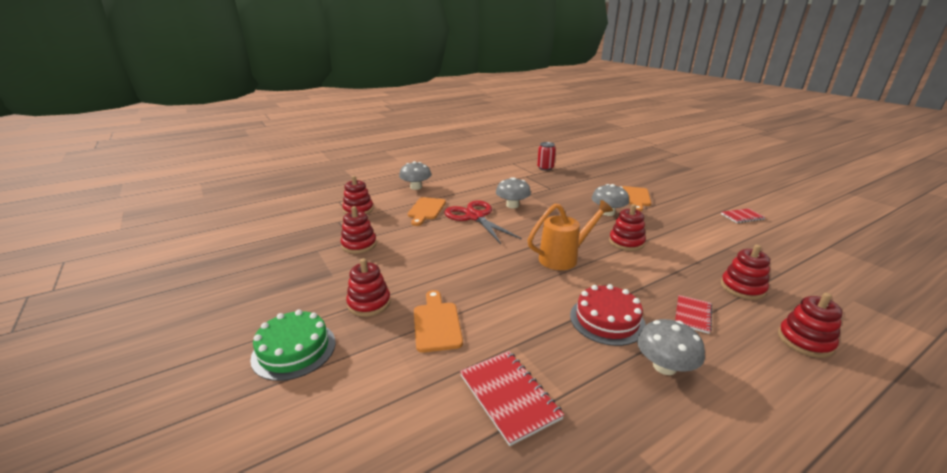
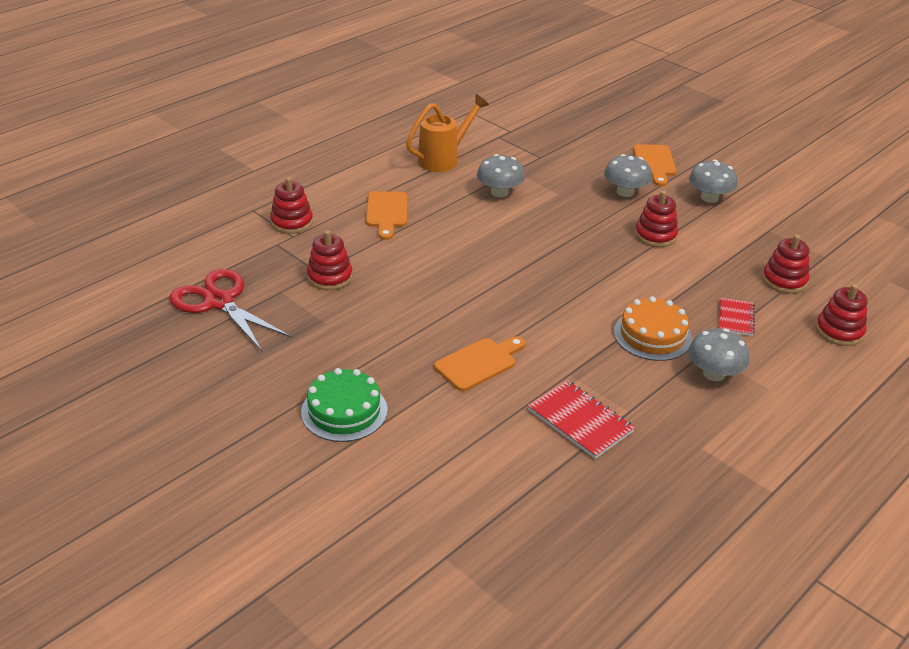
camera: 15 degrees left, 10 degrees up
red stacking toy [346,258,391,317] -> none
grey mushroom [399,161,431,190] -> grey mushroom moved to [689,160,738,203]
orange cutting board [414,290,463,353] -> orange cutting board turned 75 degrees clockwise [434,336,525,391]
red scissors [444,201,521,244] -> red scissors moved to [169,269,292,351]
orange watering can [528,200,613,270] -> orange watering can moved to [406,94,489,172]
red can [537,142,556,171] -> none
red cake [570,284,646,346] -> orange cake [614,296,692,361]
red notebook [721,208,766,223] -> none

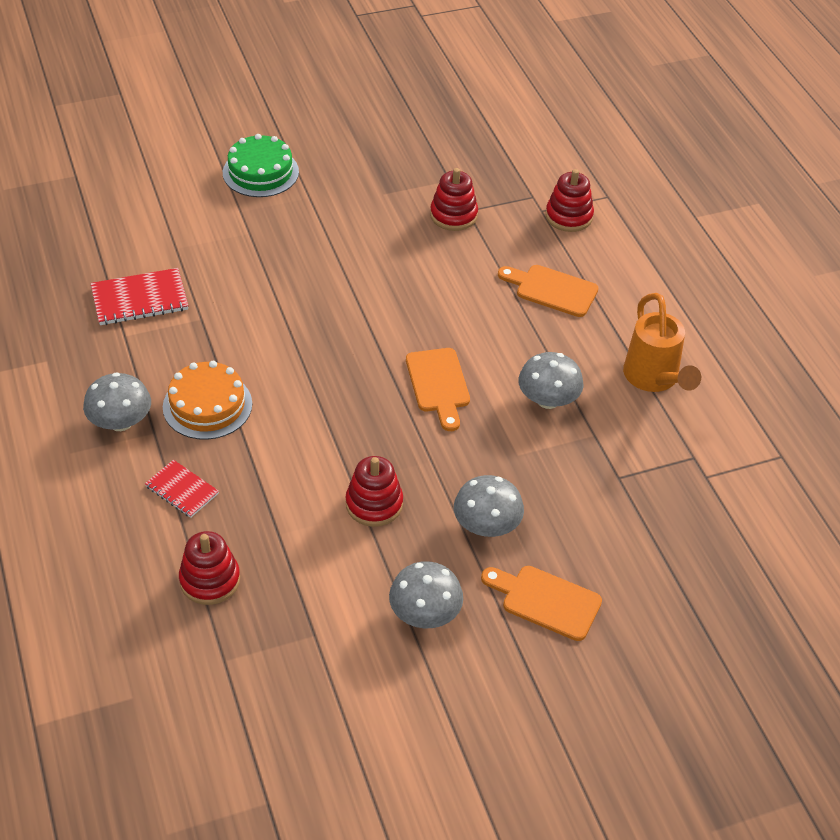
camera: 115 degrees right, 10 degrees up
red scissors [169,269,292,351] -> none
orange cutting board [434,336,525,391] -> orange cutting board moved to [406,348,470,431]
red stacking toy [816,284,868,346] -> none

